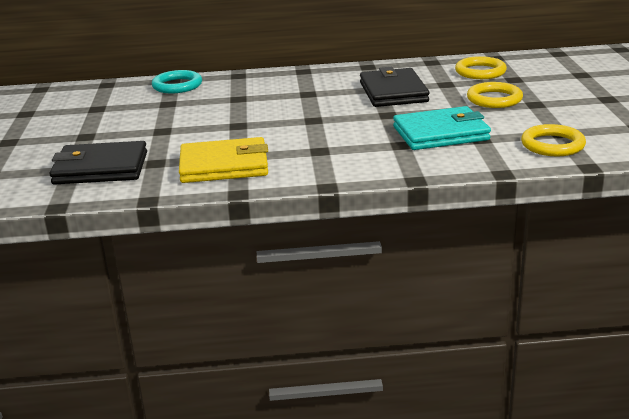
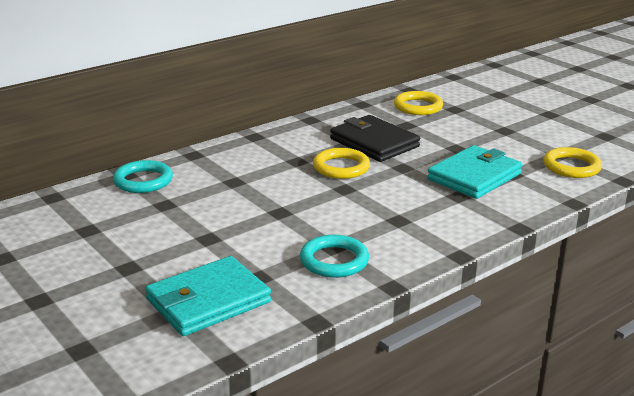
camera: 35 degrees left, 0 degrees up
black wallet [49,141,147,185] -> turquoise wallet [145,256,271,336]
yellow wallet [179,137,268,183] -> turquoise ring [300,235,369,278]
yellow ring [467,82,523,108] -> yellow ring moved to [313,148,370,179]

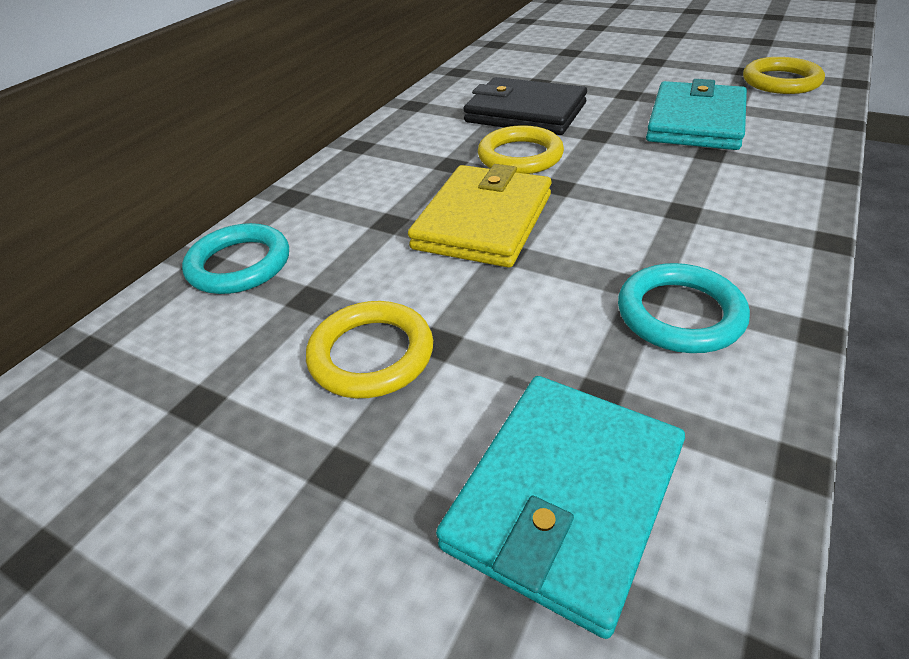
camera: 20 degrees left, 15 degrees up
yellow ring [394,91,443,115] -> yellow ring moved to [306,301,433,398]
none -> yellow wallet [408,164,551,268]

